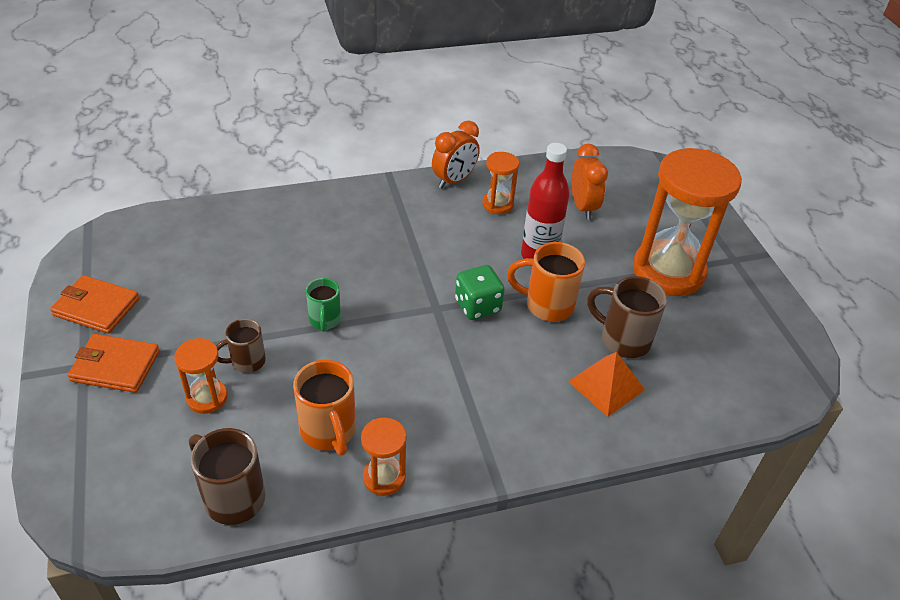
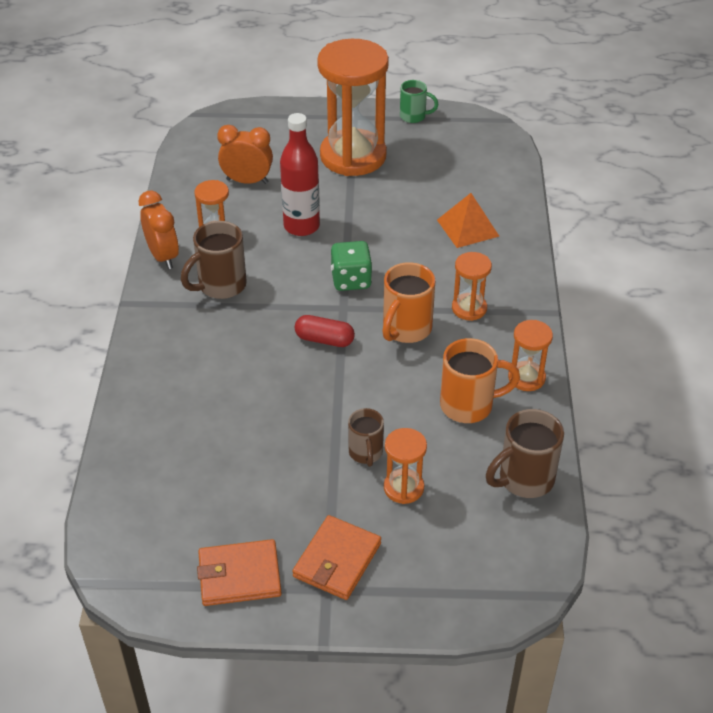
camera: 70 degrees left, 0 degrees up
orange wallet [50,275,140,334] -> orange wallet turned 45 degrees clockwise [197,539,282,606]
green mug [306,278,341,332] -> green mug moved to [400,80,439,123]
orange mug [507,242,585,322] -> orange mug moved to [382,262,435,343]
brown mug [587,276,667,358] -> brown mug moved to [181,221,247,299]
none -> red capsule [295,315,355,347]
none -> orange hourglass [452,252,492,321]

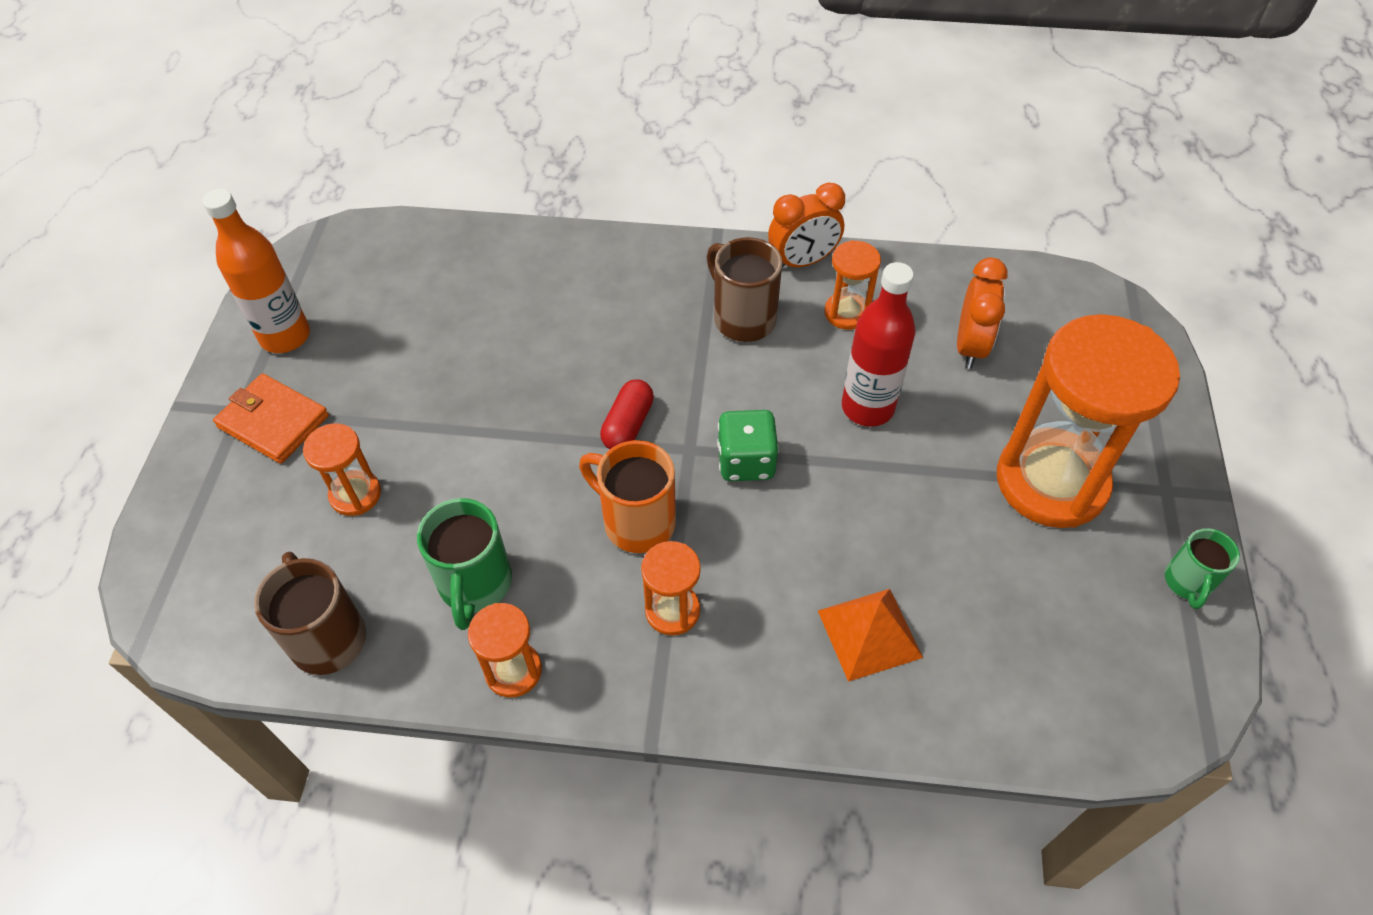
camera: 95 degrees right, 10 degrees up
orange wallet [197,539,282,606] -> orange bottle [203,189,310,353]
brown mug [348,408,384,467] -> none
orange mug [440,338,520,423] -> green mug [417,498,512,630]

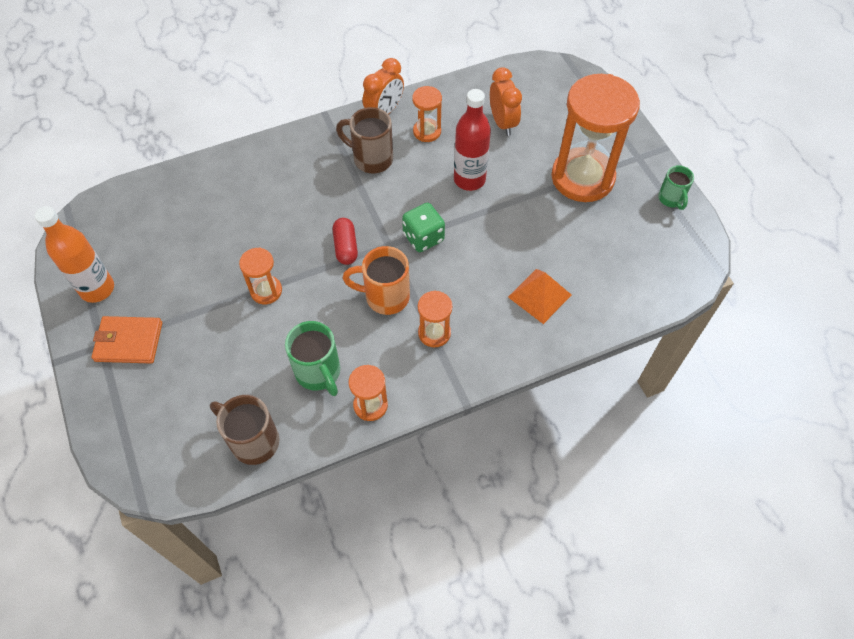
camera: 30 degrees left, 5 degrees up
orange hourglass [303,423,381,516] -> orange hourglass moved to [239,247,282,304]

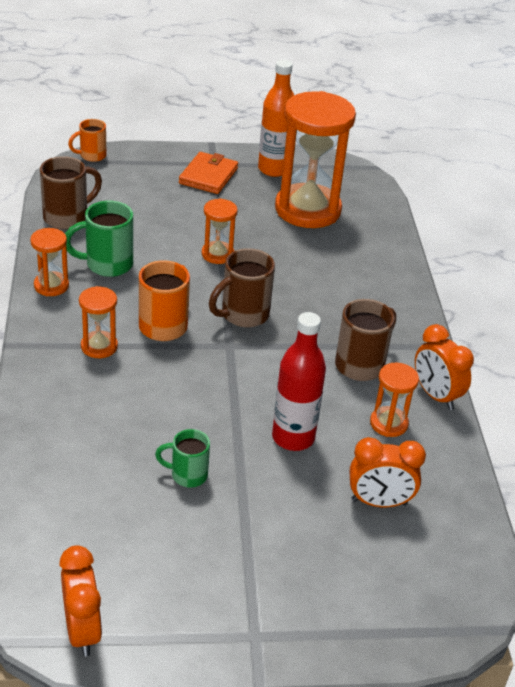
camera: 105 degrees right, 20 degrees down
red capsule [333,218,358,265] -> brown mug [209,248,275,327]
green dice [402,203,445,252] -> none
orange pyramid [508,269,571,324] -> none
orange hourglass [551,74,640,202] -> orange hourglass moved to [275,91,356,228]
green mug [658,165,694,210] -> green mug moved to [155,429,210,488]
none -> orange clock [59,545,102,656]
none -> orange mug [68,119,106,162]

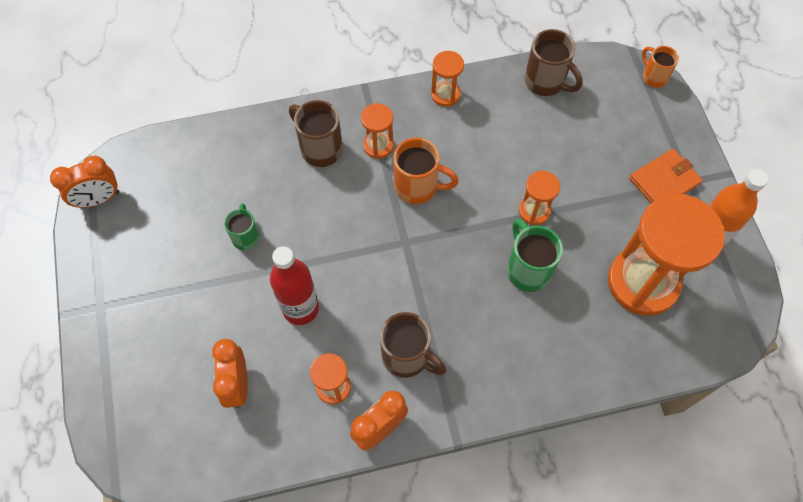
camera: 85 degrees right, 25 degrees up
green mug [65,201,133,277] -> green mug moved to [507,219,563,292]
orange wallet [179,152,238,194] -> orange wallet turned 45 degrees counterclockwise [629,148,703,203]
brown mug [209,248,275,327] -> brown mug moved to [289,100,343,167]

